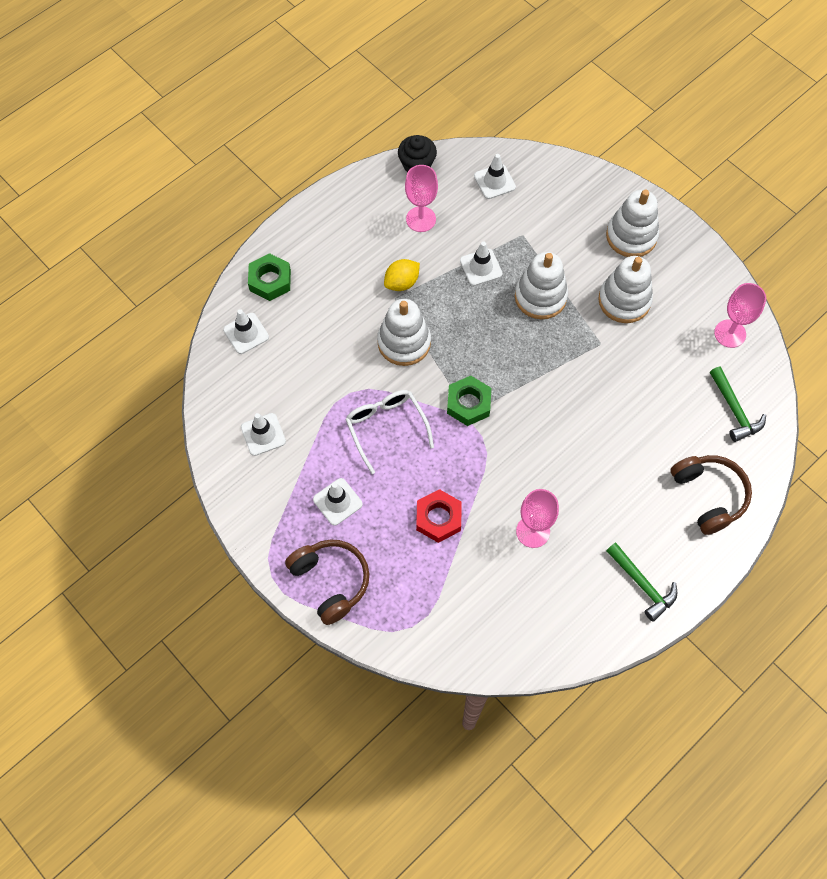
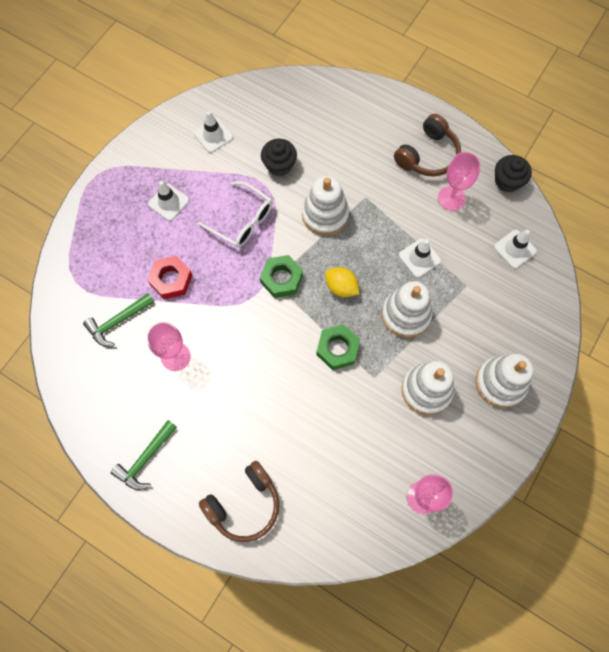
camera: 75 degrees right, 5 degrees up
white traffic cone [223,309,269,354] -> none
green nut [248,253,291,301] -> green nut moved to [316,324,360,370]
brown headphones [285,539,369,625] -> brown headphones moved to [394,114,461,177]
white glasses [345,390,434,474] -> white glasses turned 75 degrees clockwise [198,181,273,248]
yellow lemon [384,259,420,291] -> yellow lemon moved to [325,267,359,297]
green hammer [710,367,766,442] -> green hammer moved to [83,293,154,346]
none -> black cupcake [261,139,297,176]

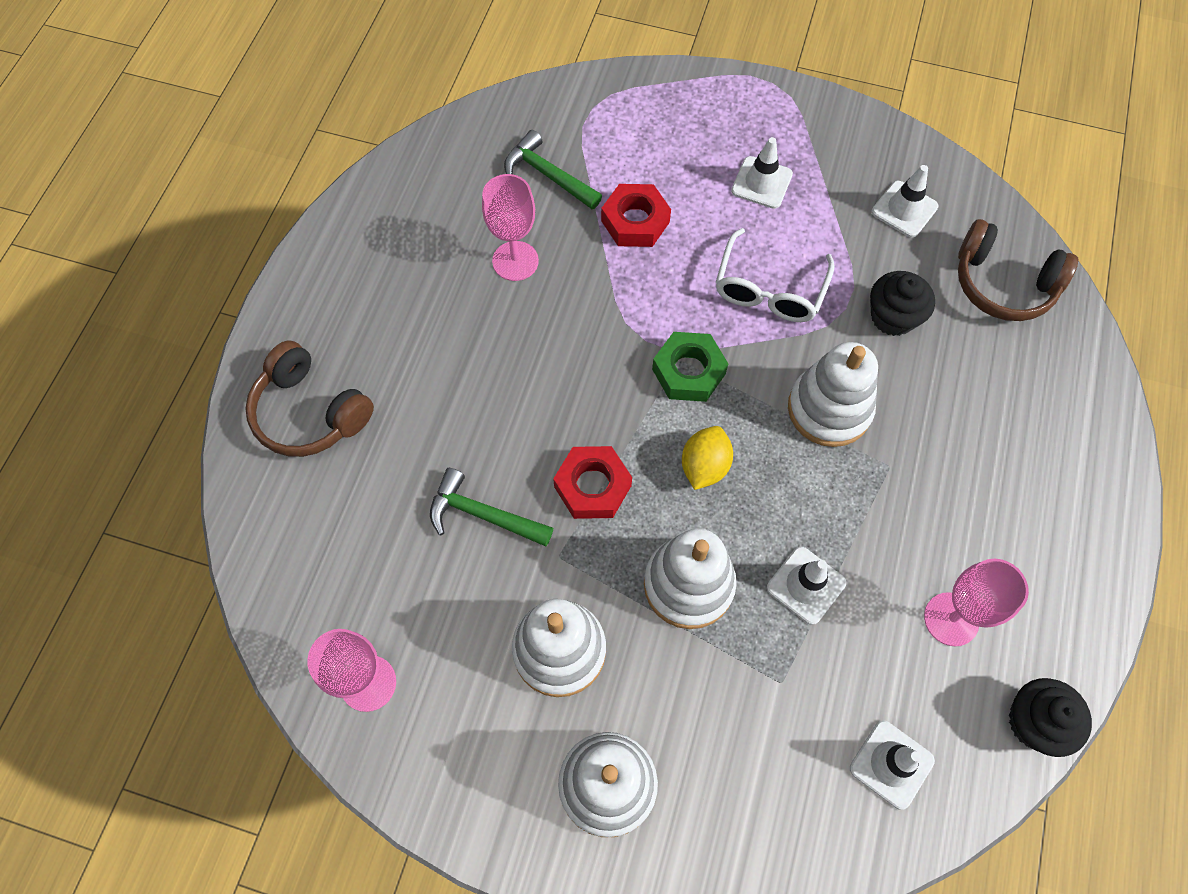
camera: 75 degrees right, 5 degrees down
green hammer [111,420,177,490] -> green hammer moved to [430,468,553,546]
green nut [316,324,360,370] -> red nut [553,446,632,519]
brown headphones [394,114,461,177] -> brown headphones moved to [958,219,1078,321]

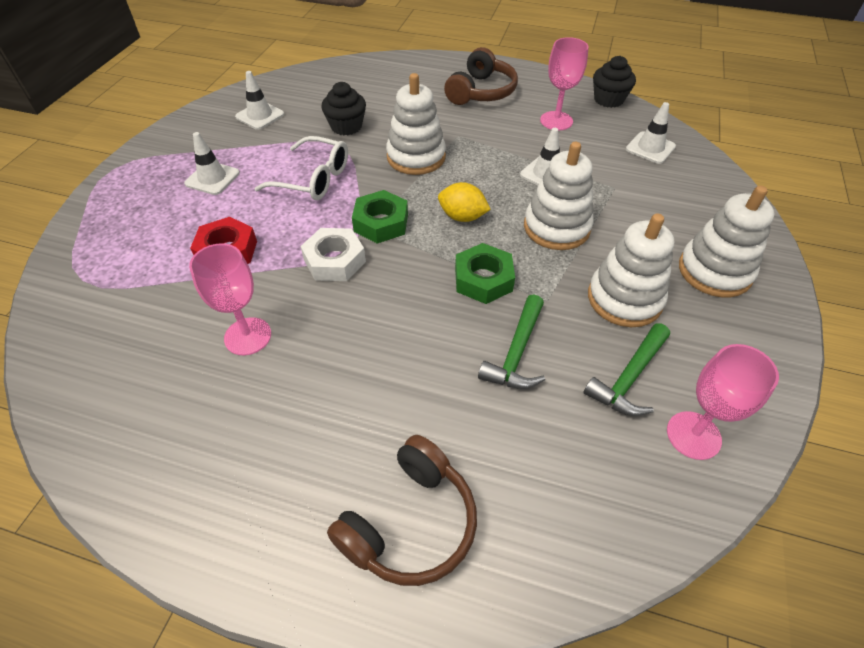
camera: 90 degrees left, 15 degrees down
green hammer [504,130,602,209] -> green hammer moved to [583,323,670,416]
red nut [553,446,632,519] -> green nut [455,243,515,304]
brown headphones [958,219,1078,321] -> brown headphones moved to [444,47,518,105]
none -> white nut [300,228,366,281]

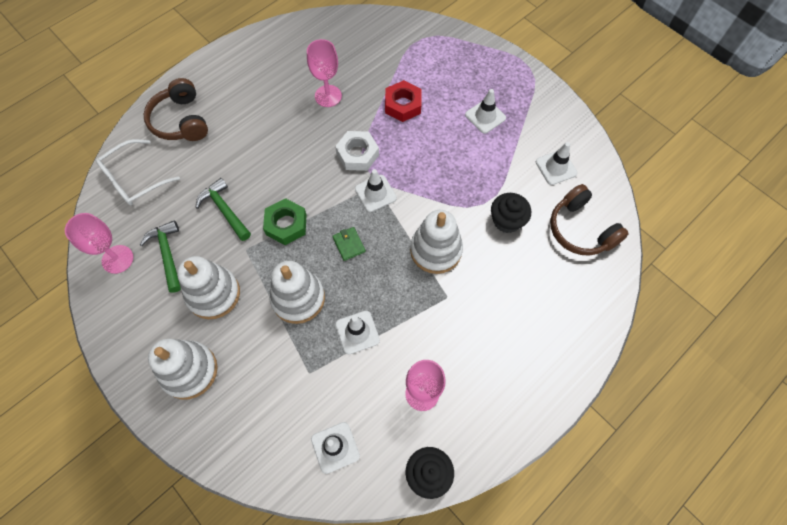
camera: 120 degrees right, 15 degrees up
white glasses [254,136,348,200] -> white glasses moved to [96,139,180,205]
green nut [352,190,408,244] -> white traffic cone [355,169,397,212]
yellow lemon [438,182,491,222] -> green wallet [333,227,366,261]
brown headphones [444,47,518,105] -> brown headphones moved to [550,184,629,256]

